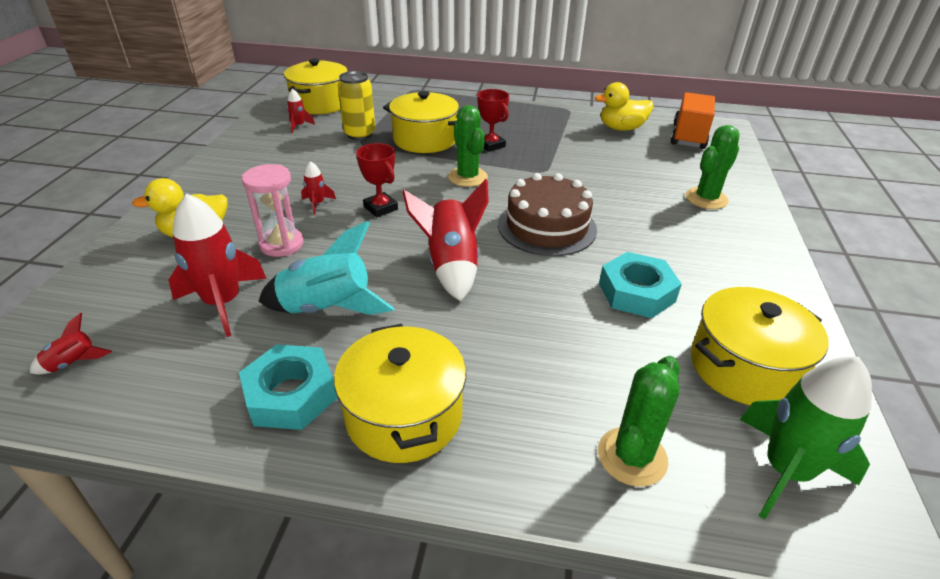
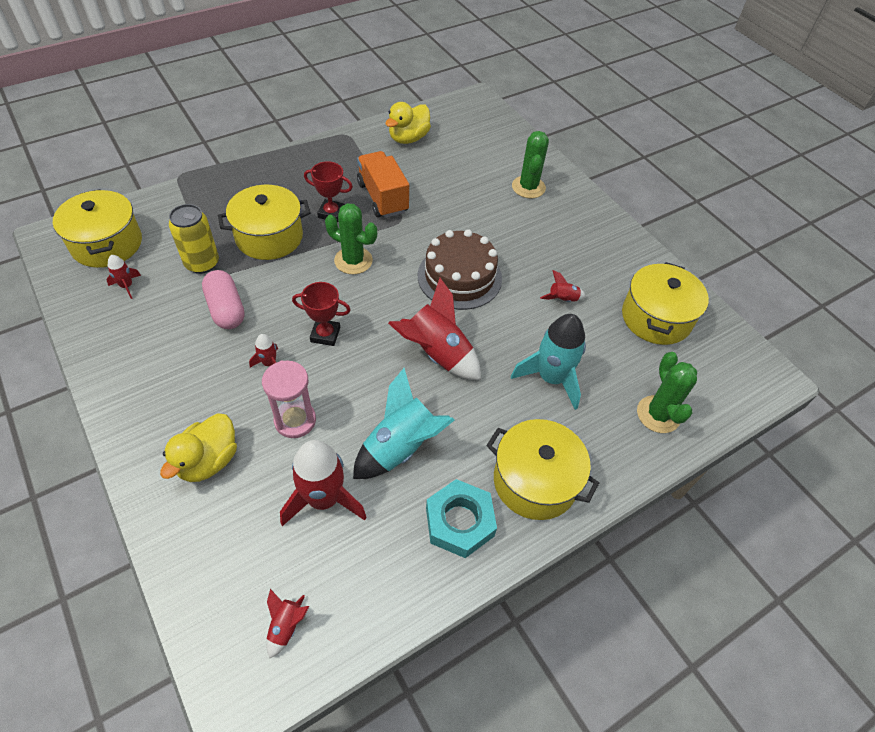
camera: 45 degrees left, 15 degrees up
turquoise nut [599,252,682,318] -> red rocket [540,270,586,302]
orange truck [671,92,715,149] -> orange truck moved to [357,151,409,218]
green rocket [740,357,872,520] -> none
none -> pink capsule [202,270,245,329]
none -> turquoise rocket [511,314,586,410]

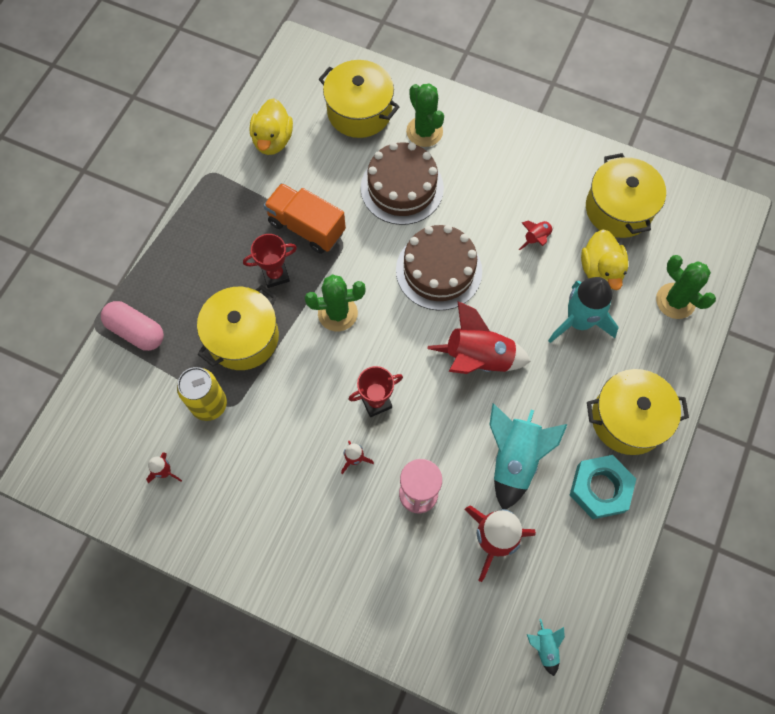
camera: 30 degrees left, 15 degrees up
yellow pot [53,189,142,268] -> yellow pot moved to [319,60,400,138]
yellow duck [160,413,237,482] -> yellow duck moved to [581,229,628,290]
pink capsule [202,270,245,329] -> pink capsule moved to [101,301,164,351]
red rocket [266,589,309,658] -> turquoise rocket [527,619,565,676]
none -> brown cake [361,142,444,225]

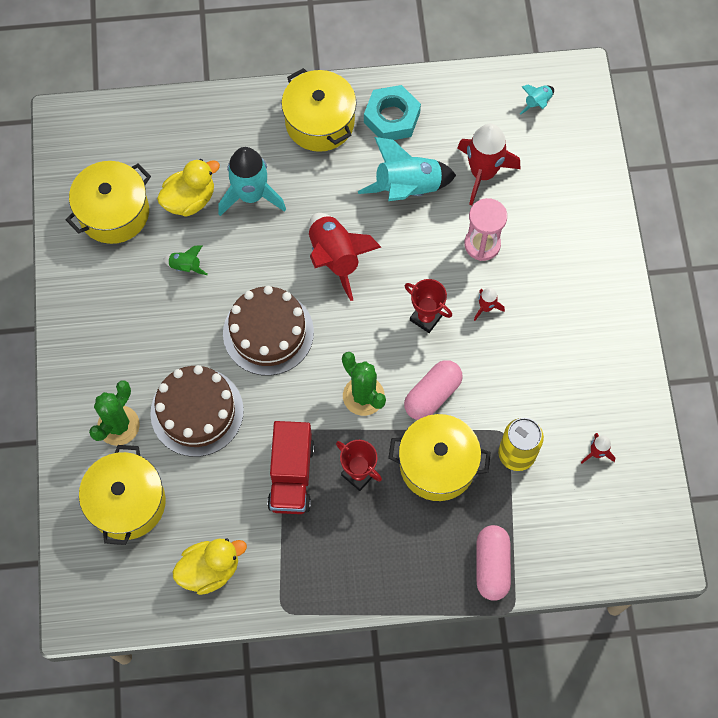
camera: 120 degrees left, 0 degrees up
orange truck [264,183,346,254] -> red truck [267,421,315,514]
red rocket [519,220,554,250] -> green rocket [163,245,208,275]
green cactus [656,255,716,319] -> none
none -> pink capsule [404,360,463,420]

